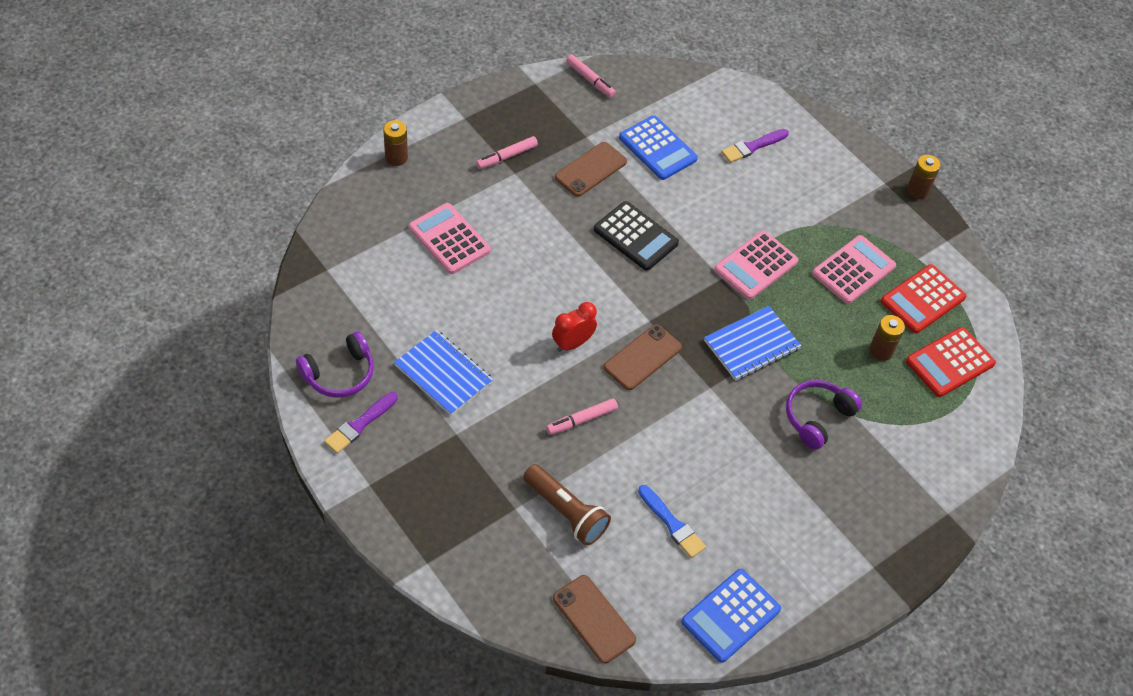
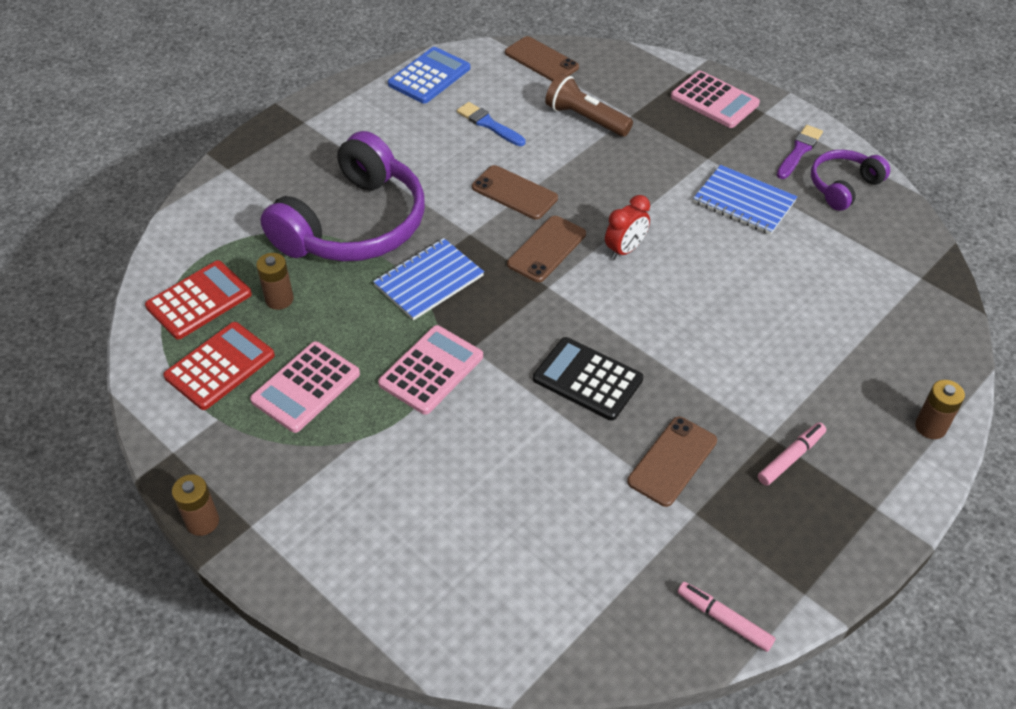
camera: 175 degrees right, 5 degrees down
pink calculator [409,203,491,274] -> pink calculator moved to [671,71,760,128]
pink marker [546,398,618,435] -> none
blue calculator [619,115,698,180] -> none
purple brush [721,129,789,163] -> none
purple headphones [786,380,862,450] -> purple headphones [260,131,425,262], size x1.99
none -> brown phone [472,165,558,219]

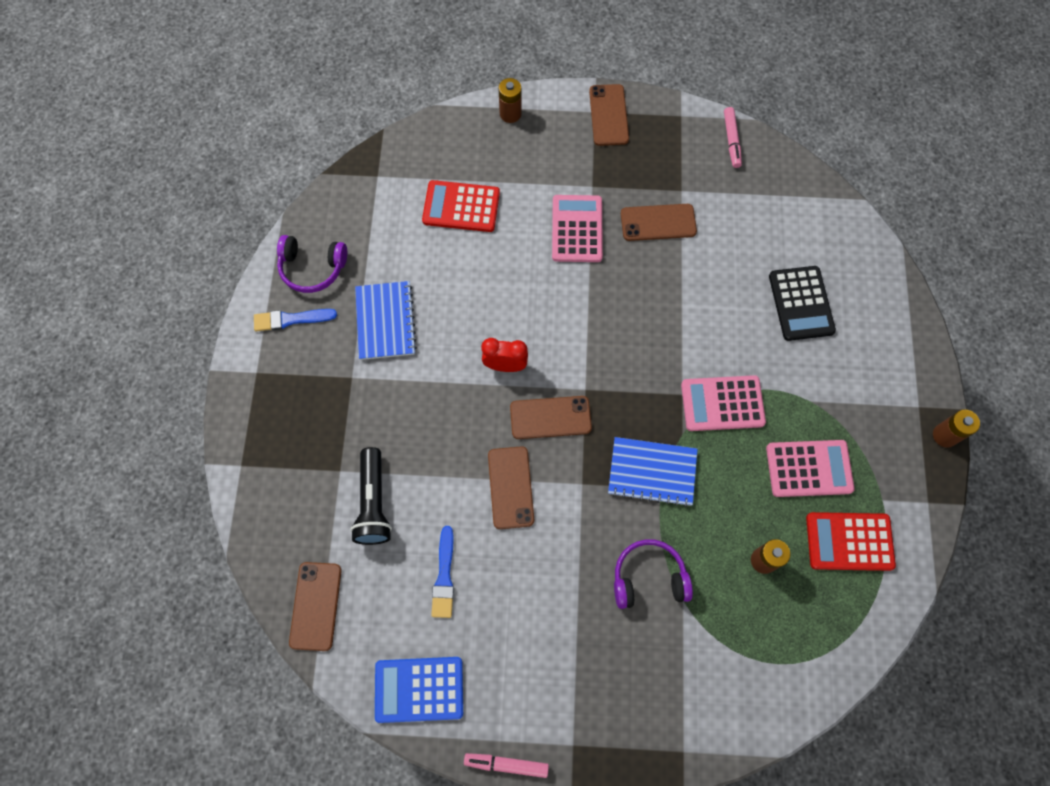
camera: 130 degrees left, 20 degrees up
red calculator [145,261,252,339] -> red calculator moved to [422,180,500,232]
purple headphones [260,131,425,262] -> purple headphones [614,539,693,609], size x0.50
black calculator [533,337,644,421] -> black calculator moved to [769,266,836,341]
brown flashlight [545,73,633,137] -> black flashlight [350,447,392,545]
pink calculator [671,71,760,128] -> pink calculator moved to [552,195,603,262]
pink marker [758,422,826,486] -> pink marker moved to [464,753,549,778]
purple brush [777,125,823,179] -> blue brush [254,309,337,331]
none -> brown phone [589,84,629,146]

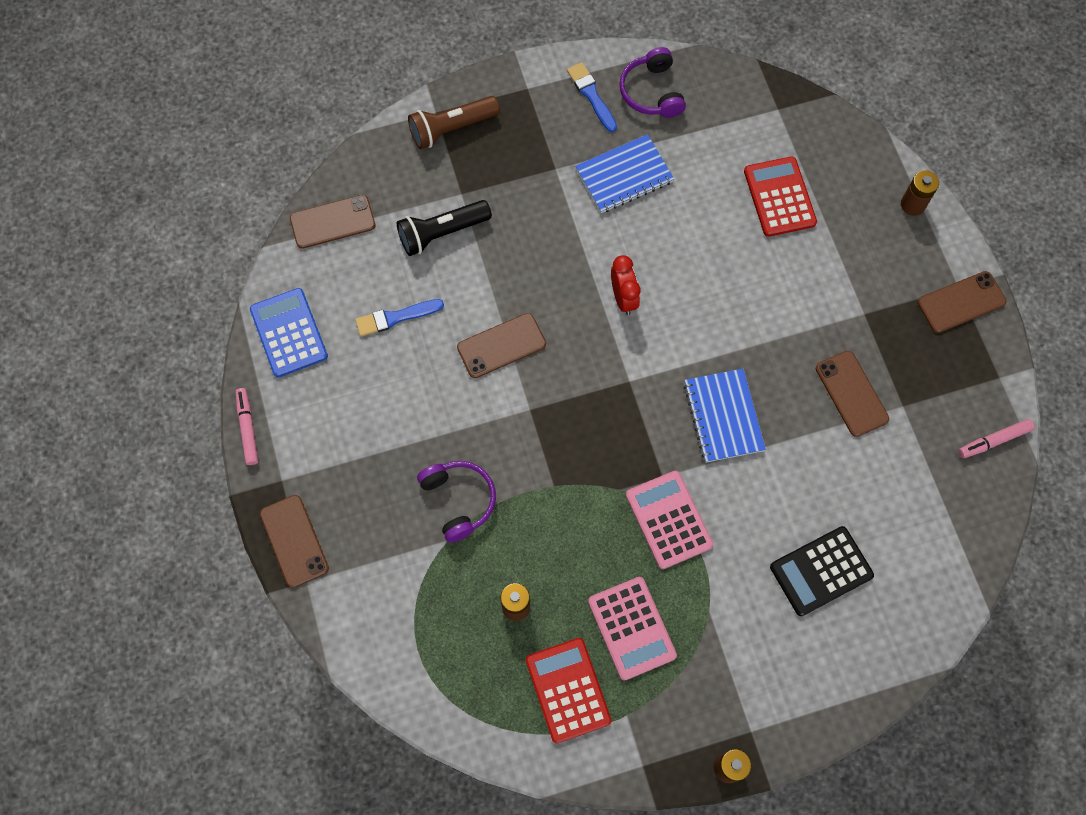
camera: 70 degrees right, 0 degrees up
brown phone [510,396,592,439] -> brown phone moved to [260,495,329,588]
pink calculator [552,195,603,262] -> none
blue notebook [608,437,698,507] -> blue notebook moved to [684,369,766,463]
none -> brown flashlight [408,96,500,149]

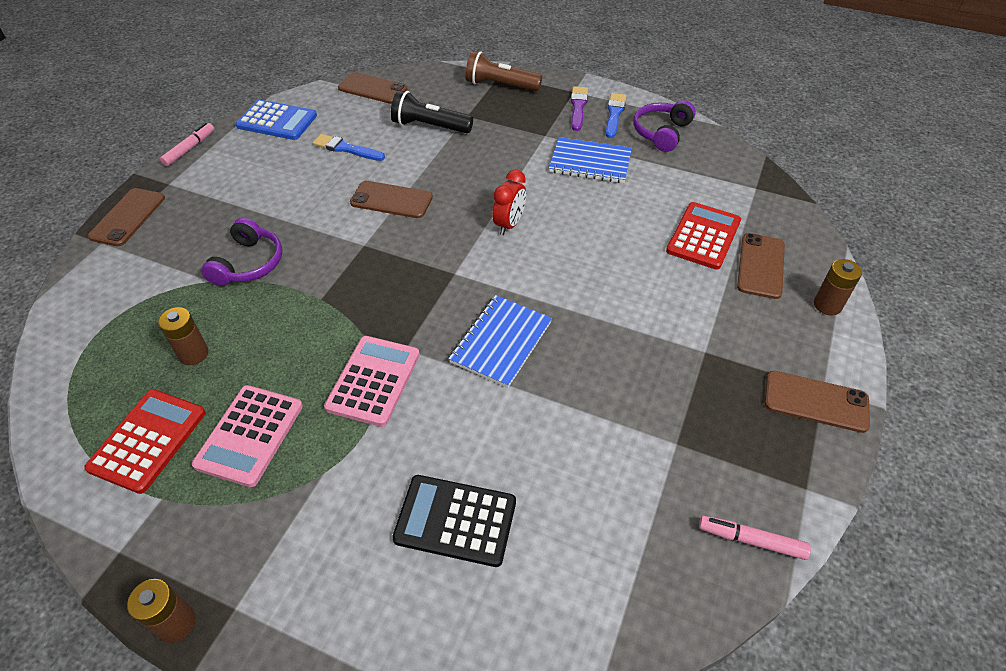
camera: 40 degrees right, 20 degrees down
blue calculator [250,288,328,378] -> blue calculator turned 90 degrees clockwise [235,99,317,140]
brown phone [816,351,889,437] -> brown phone moved to [737,233,785,299]
none -> purple brush [571,86,588,131]

